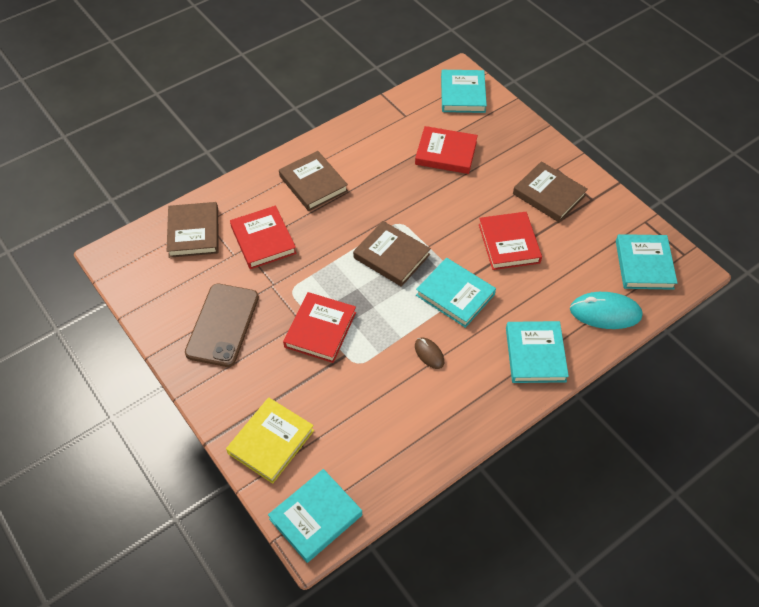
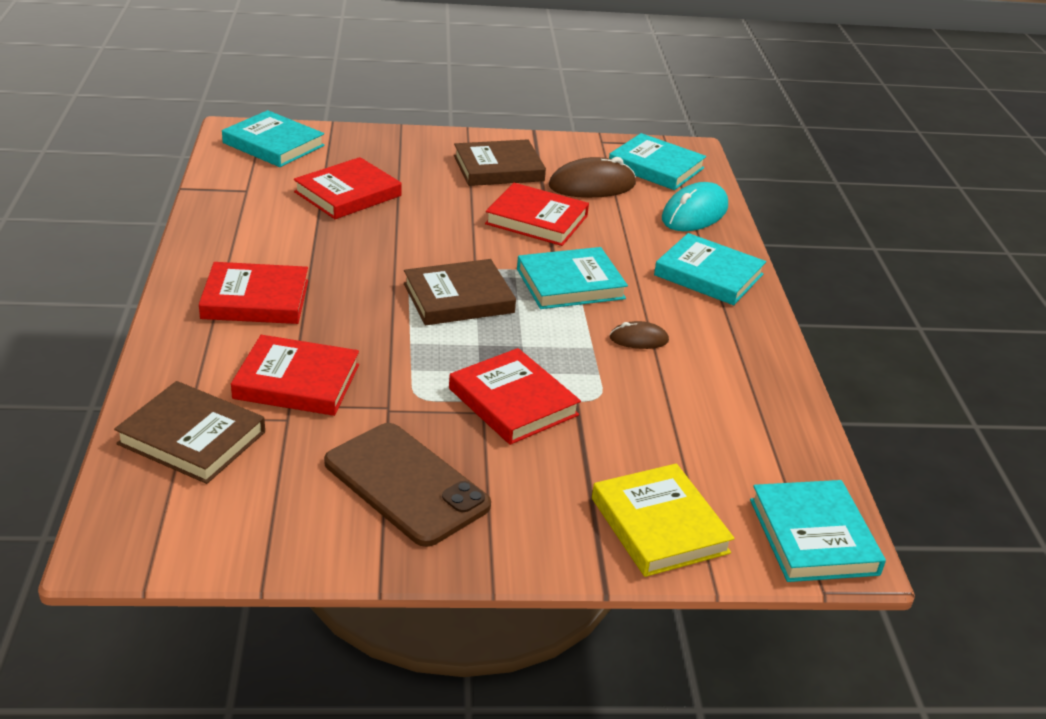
camera: 60 degrees left, 20 degrees down
brown book [279,151,348,211] -> red book [199,262,308,324]
none -> brown mouse [549,157,636,198]

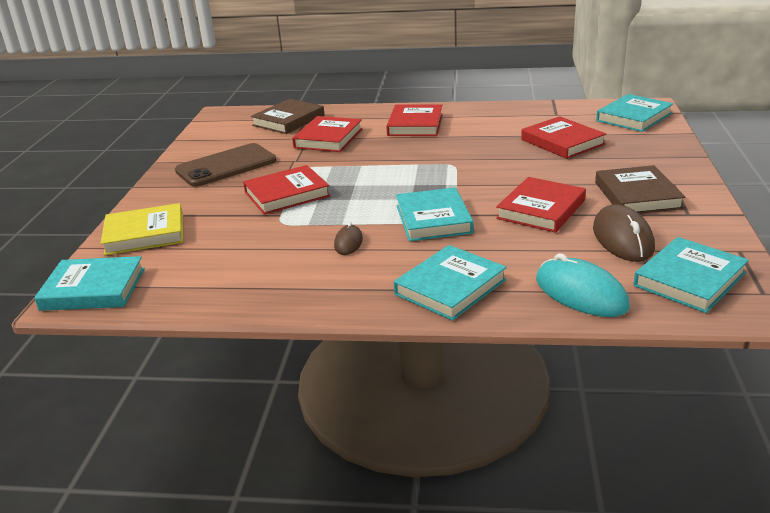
camera: 105 degrees right, 5 degrees down
brown book [404,259,516,325] -> none

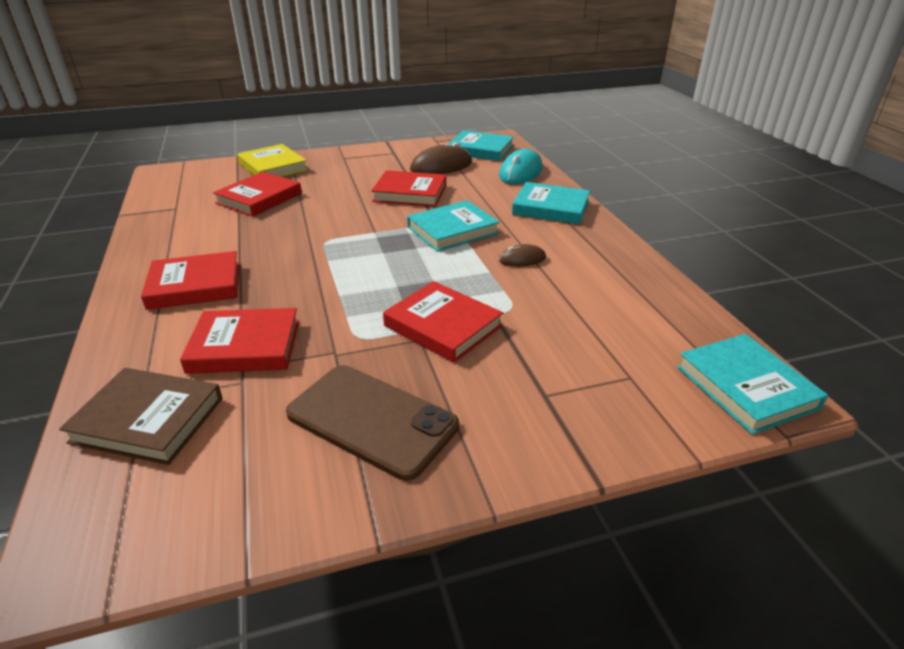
camera: 115 degrees left, 5 degrees up
yellow book [100,203,183,256] -> yellow book moved to [237,144,308,177]
brown book [595,165,685,214] -> none
turquoise book [596,94,673,132] -> none

